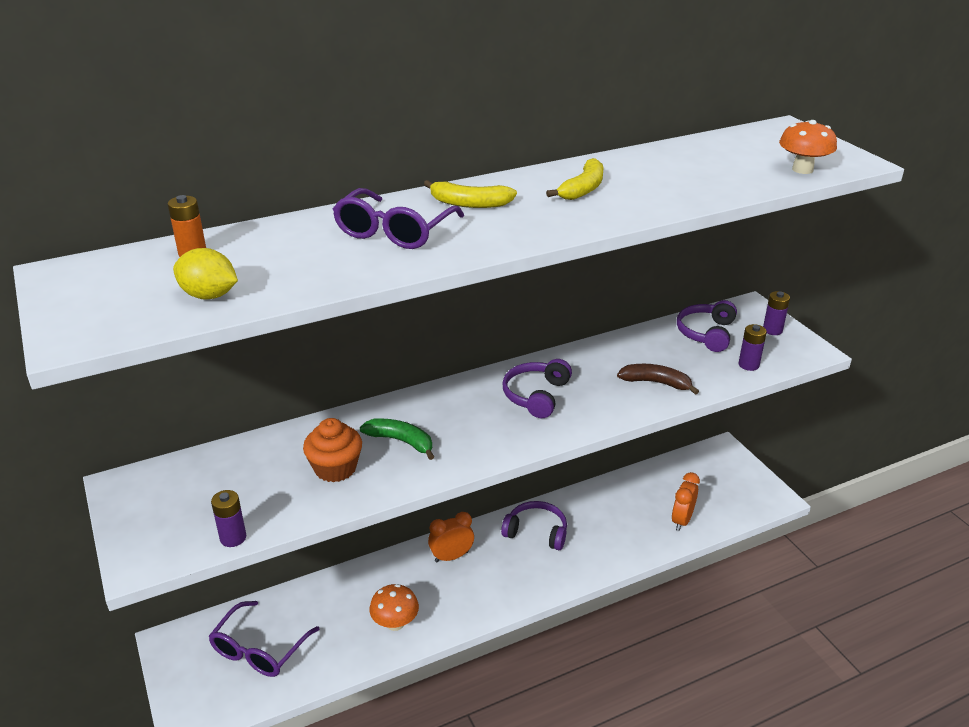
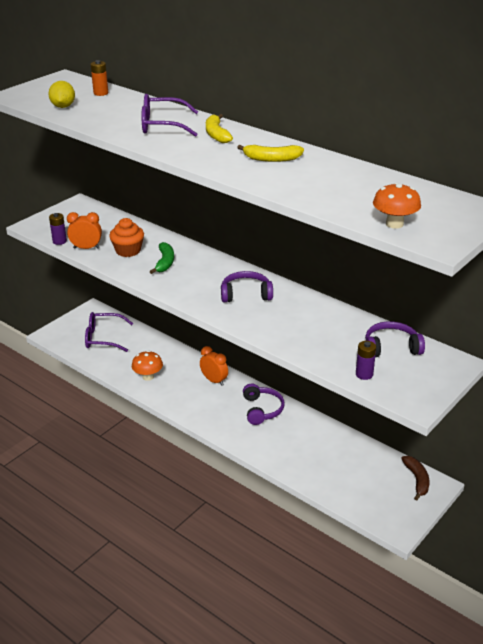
camera: 65 degrees right, 0 degrees up
brown banana [617,364,699,395] -> brown banana moved to [401,456,429,500]
orange clock [672,472,700,531] -> orange clock moved to [67,212,102,249]
purple battery [763,291,790,335] -> none

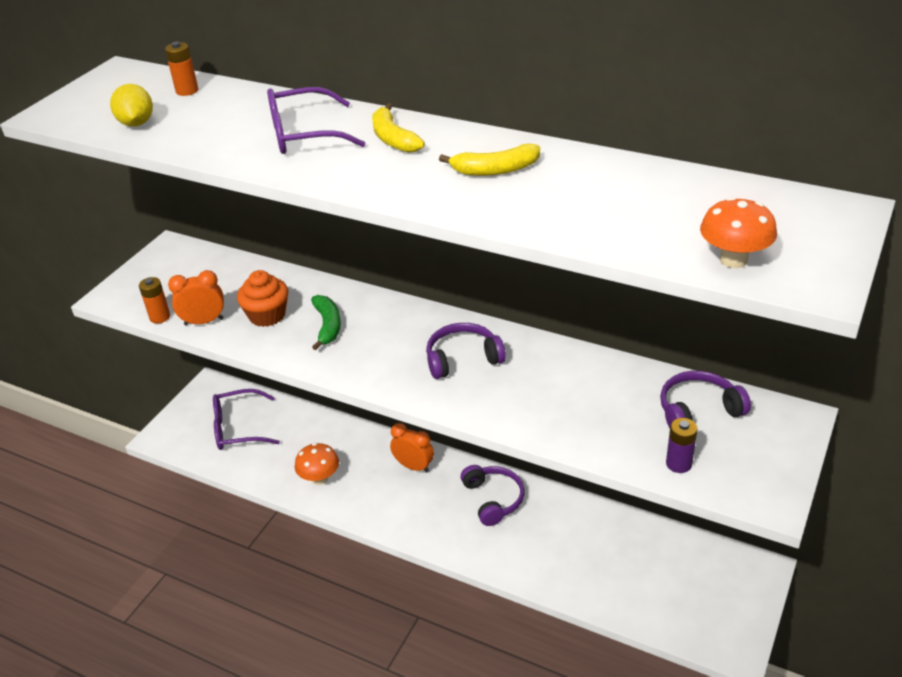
camera: 10 degrees left, 5 degrees up
purple battery [49,213,67,245] -> orange battery [139,277,170,323]
brown banana [401,456,429,500] -> none

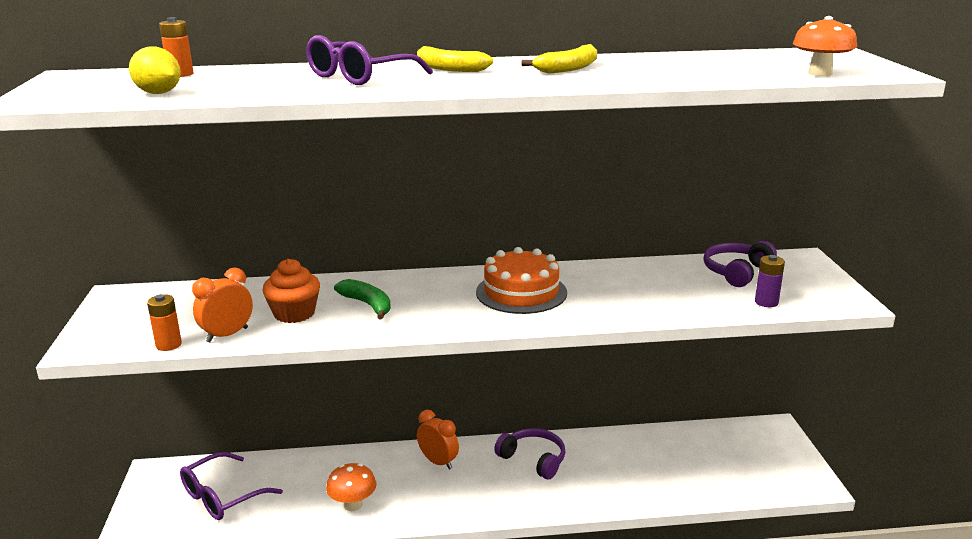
camera: 35 degrees left, 15 degrees down
orange clock [390,423,434,473] -> orange clock turned 45 degrees clockwise [417,410,459,470]
purple headphones [426,323,506,379] -> orange cake [476,247,567,314]

